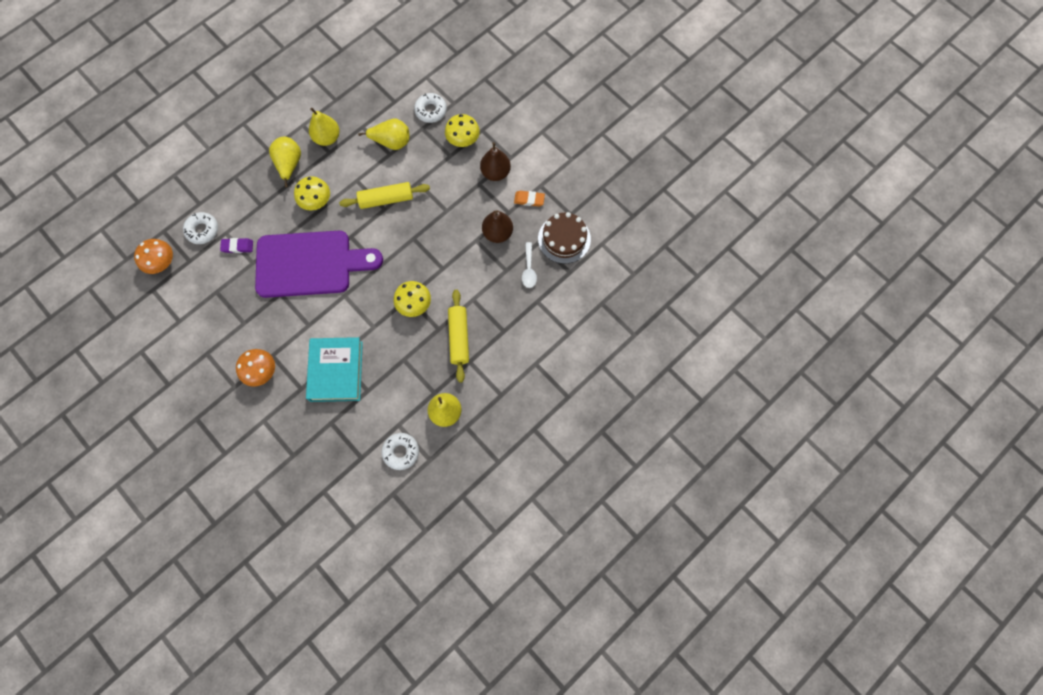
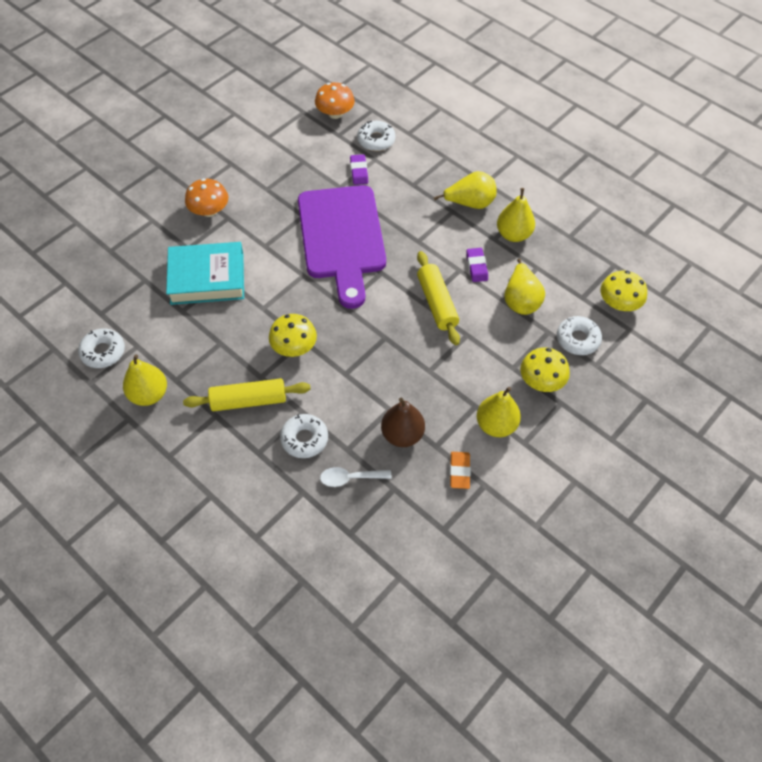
camera: 85 degrees right, 15 degrees down
yellow mushroom [294,176,330,210] -> yellow mushroom moved to [600,271,647,311]
brown pear [480,142,511,181] -> yellow pear [477,387,521,437]
brown cake [538,212,591,264] -> none
none -> white donut [280,414,328,458]
none -> purple eraser [466,248,488,282]

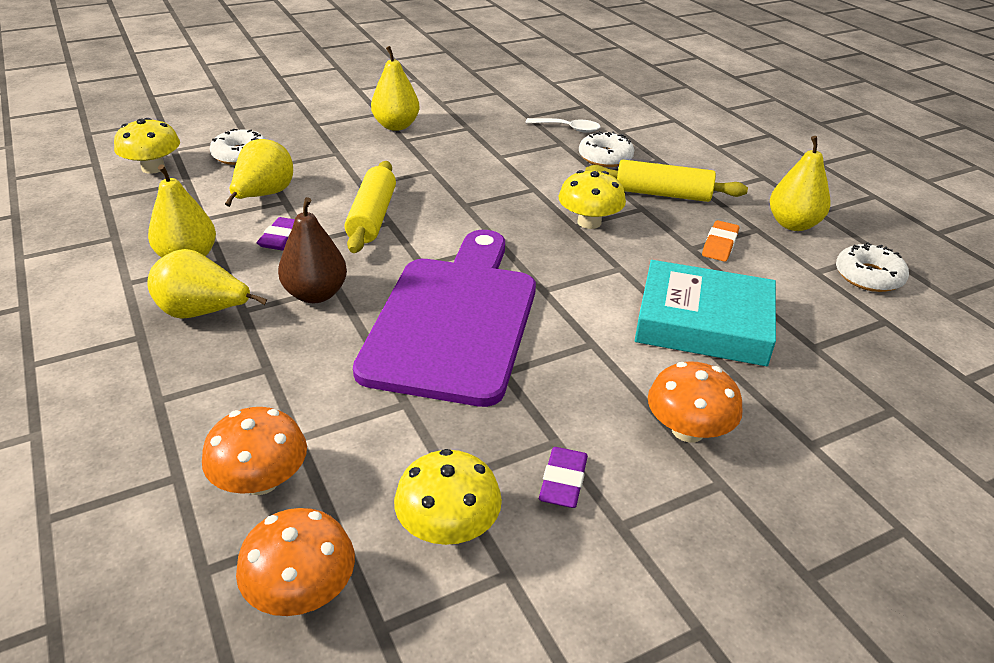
camera: 160 degrees left, 20 degrees down
purple eraser [350,154,368,185] -> purple eraser moved to [539,447,588,508]
white donut [357,121,395,151] -> orange mushroom [202,407,307,495]
brown pear [381,397,425,447] -> brown pear moved to [278,197,347,303]
orange eraser [450,452,471,489] -> orange eraser moved to [702,220,739,262]
yellow mushroom [520,347,570,392] -> yellow mushroom moved to [394,449,502,545]

